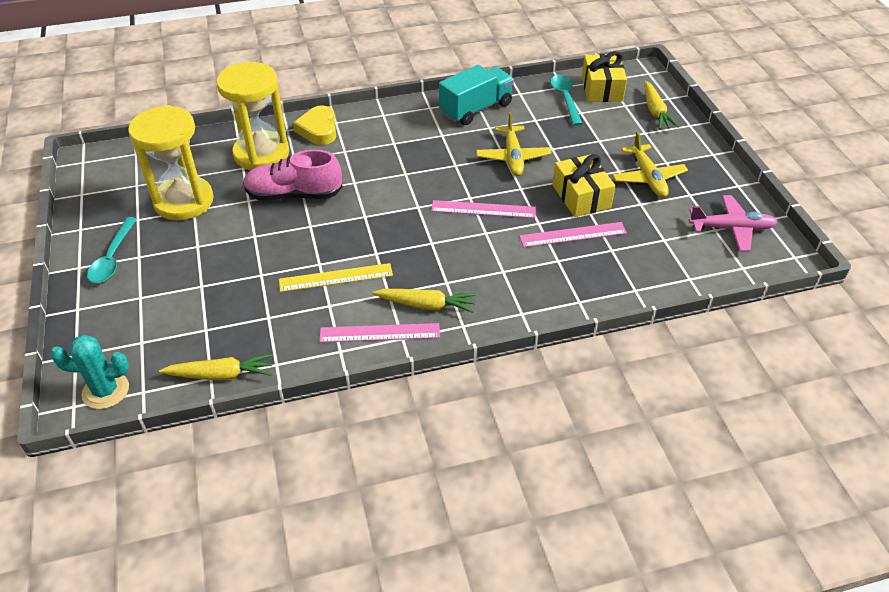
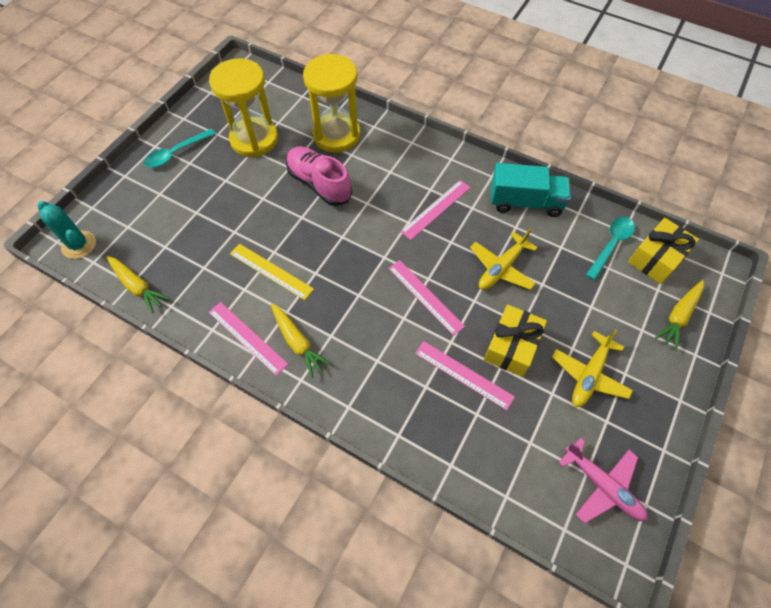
camera: 45 degrees right, 15 degrees up
yellow heart [293,106,336,145] -> none
none -> pink ruler [400,180,471,240]

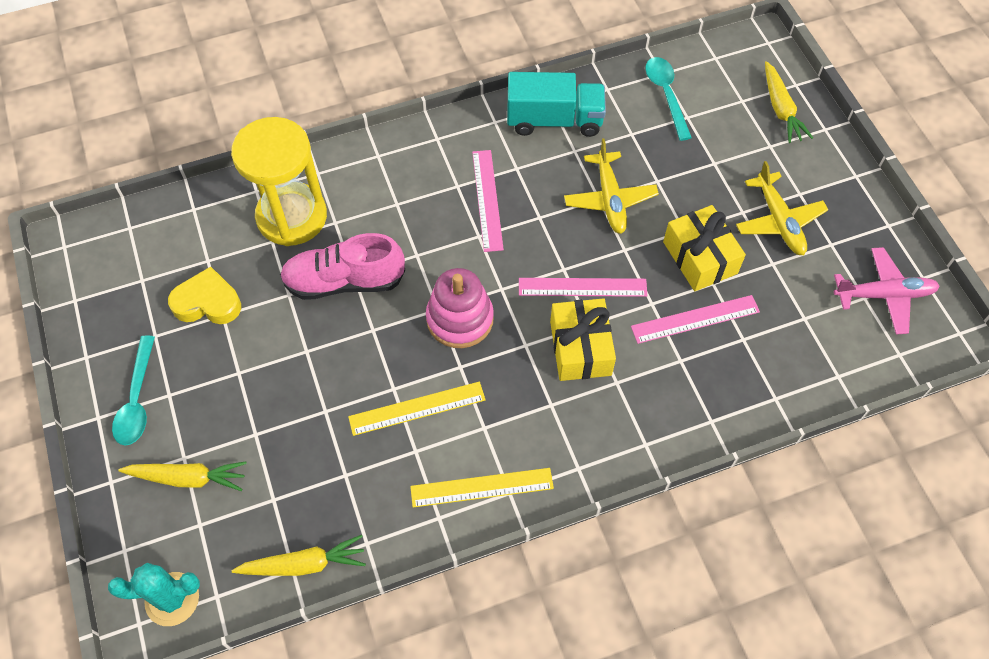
camera: 50 degrees left, 0 degrees up
yellow hourglass [209,58,278,157] -> yellow heart [168,267,241,324]
pink ruler [209,302,288,376] -> yellow ruler [410,468,554,507]
yellow carrot [271,303,331,378] -> yellow carrot moved to [118,461,247,491]
turquoise truck [491,163,571,217] -> turquoise truck turned 45 degrees clockwise [507,72,606,137]
yellow gift [628,218,699,284] -> yellow gift moved to [550,298,616,381]
none -> pink stacking toy [426,268,494,348]

